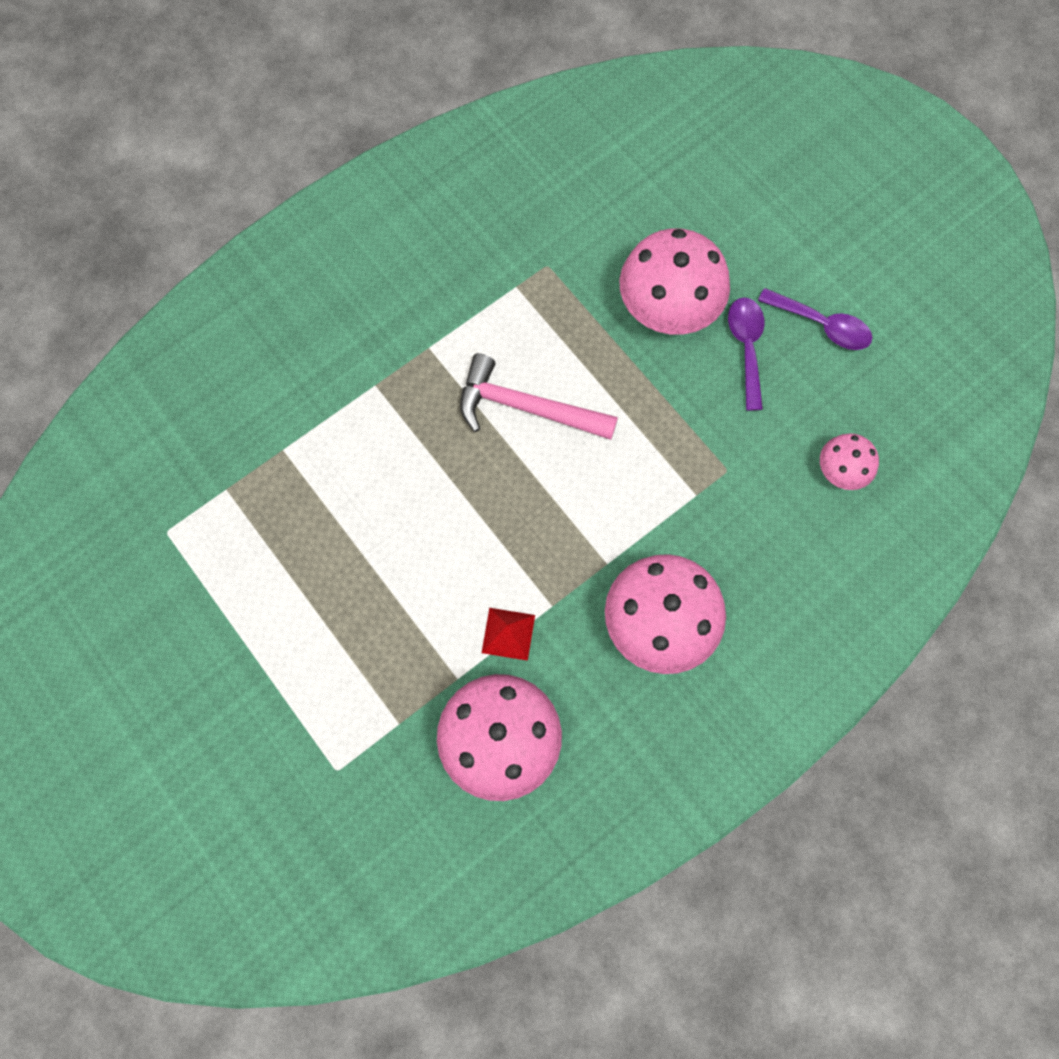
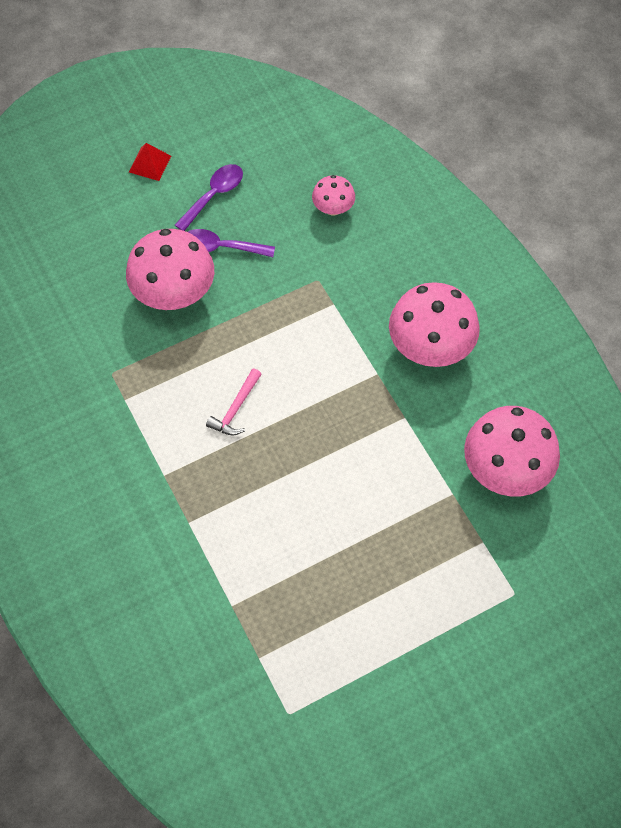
camera: 80 degrees left, 10 degrees down
pink hammer [460,353,618,440] -> pink hammer [206,368,262,436], size x0.59
red pyramid [482,608,535,661] -> red pyramid moved to [129,143,171,181]

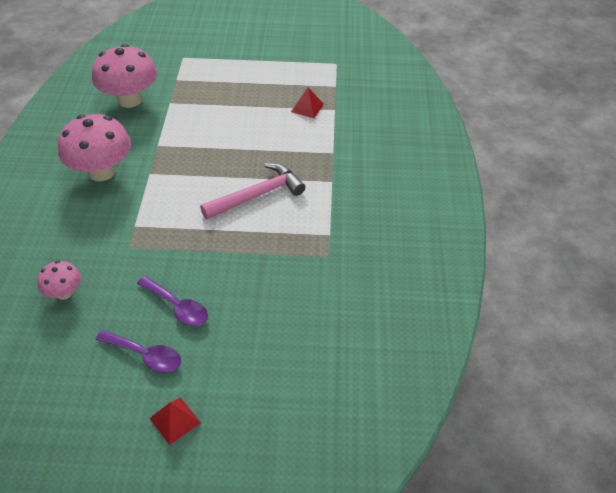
camera: 150 degrees left, 15 degrees down
pink mushroom [126,229,214,310] -> none
purple spoon [175,164,243,231] -> purple spoon turned 135 degrees counterclockwise [96,330,181,373]
pink hammer [206,368,262,436] -> pink hammer [200,163,305,219], size x1.71
none -> red pyramid [291,87,324,118]

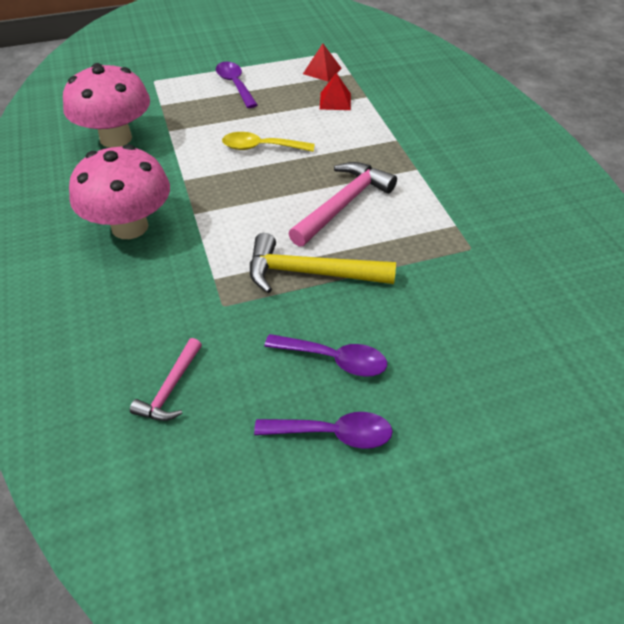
camera: 20 degrees left, 0 degrees up
pink mushroom [37,261,81,300] -> pink hammer [130,338,202,421]
red pyramid [149,397,201,445] -> red pyramid moved to [303,43,342,81]
none -> purple spoon [216,62,258,108]
none -> yellow spoon [222,132,315,152]
none -> yellow hammer [250,233,396,293]

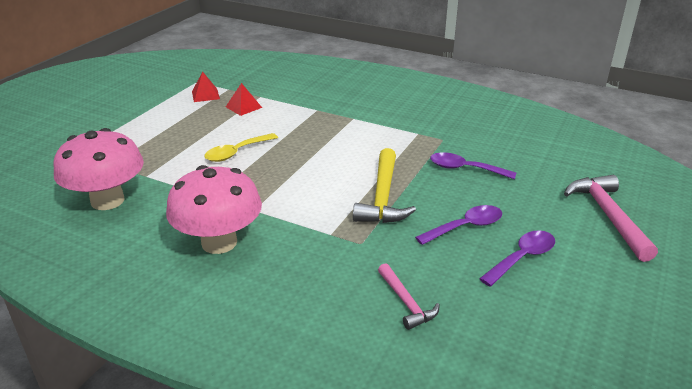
camera: 45 degrees left, 15 degrees down
purple spoon [216,62,258,108] -> purple spoon moved to [430,152,516,179]
yellow hammer [250,233,396,293] -> yellow hammer turned 45 degrees counterclockwise [353,148,416,223]
pink hammer [288,162,397,247] -> pink hammer moved to [564,175,658,262]

